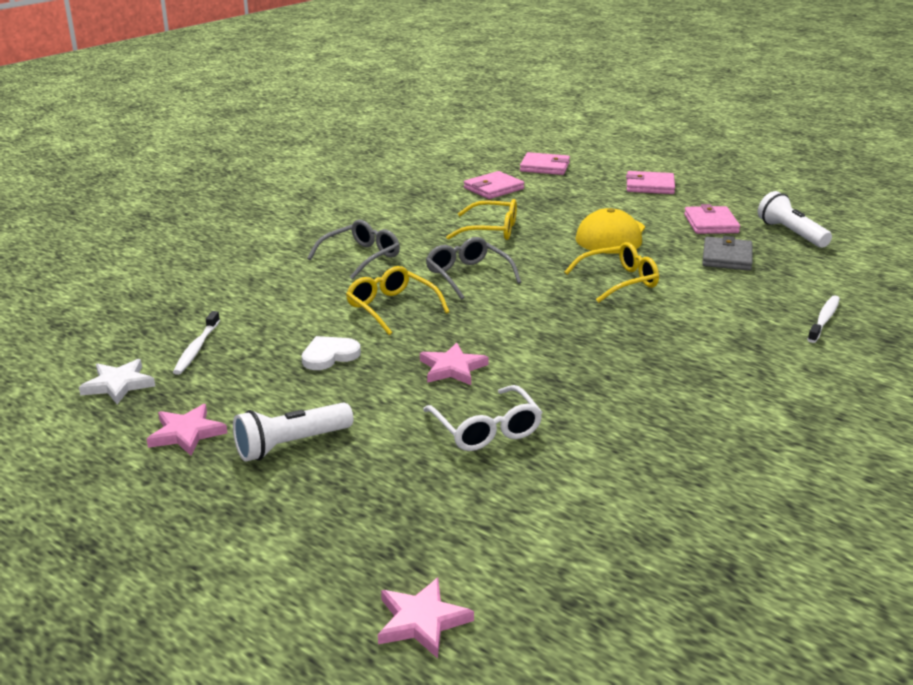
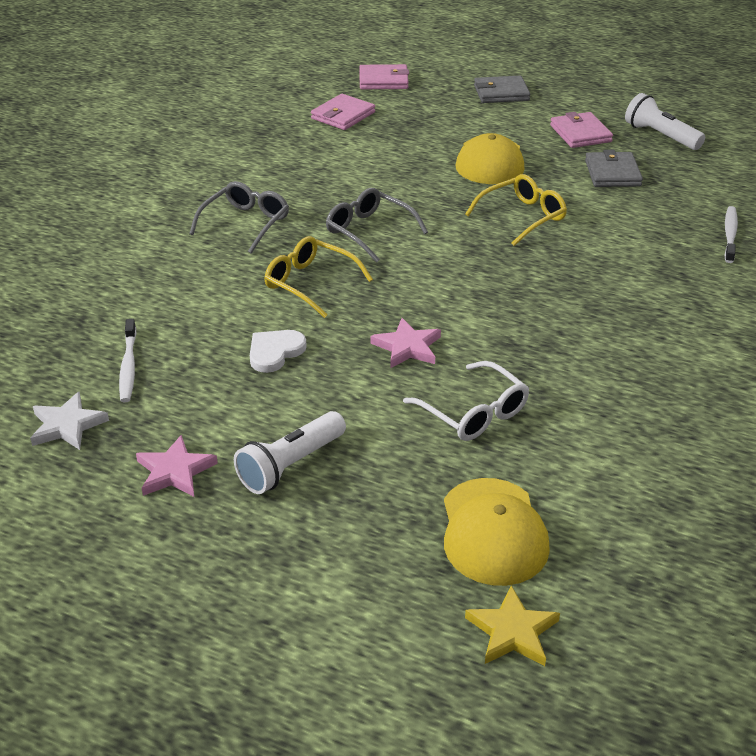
camera: 15 degrees left, 10 degrees up
pink star [378,577,474,658] -> yellow star [465,586,560,666]
yellow glasses [446,199,517,240] -> none
pink wallet [626,171,675,194] -> grey wallet [474,76,530,103]
none -> yellow cap [444,478,550,586]

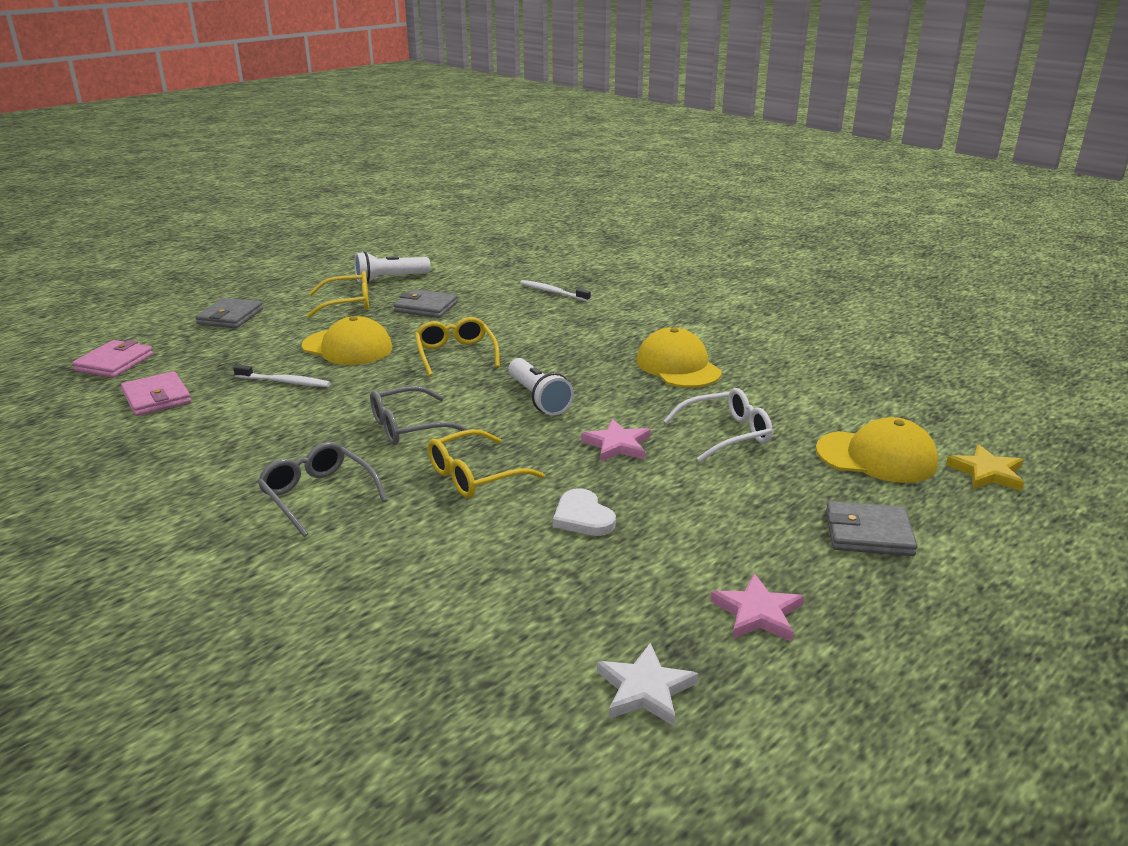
camera: 70 degrees left, 10 degrees down
white toothbrush [119,319,137,402] -> white toothbrush moved to [233,365,331,387]
white flashlight [234,411,346,494] -> white flashlight moved to [508,358,574,415]
pink wallet [550,112,613,148] -> yellow glasses [307,271,369,318]
none -> yellow cap [636,327,722,388]
none -> grey wallet [826,501,918,556]

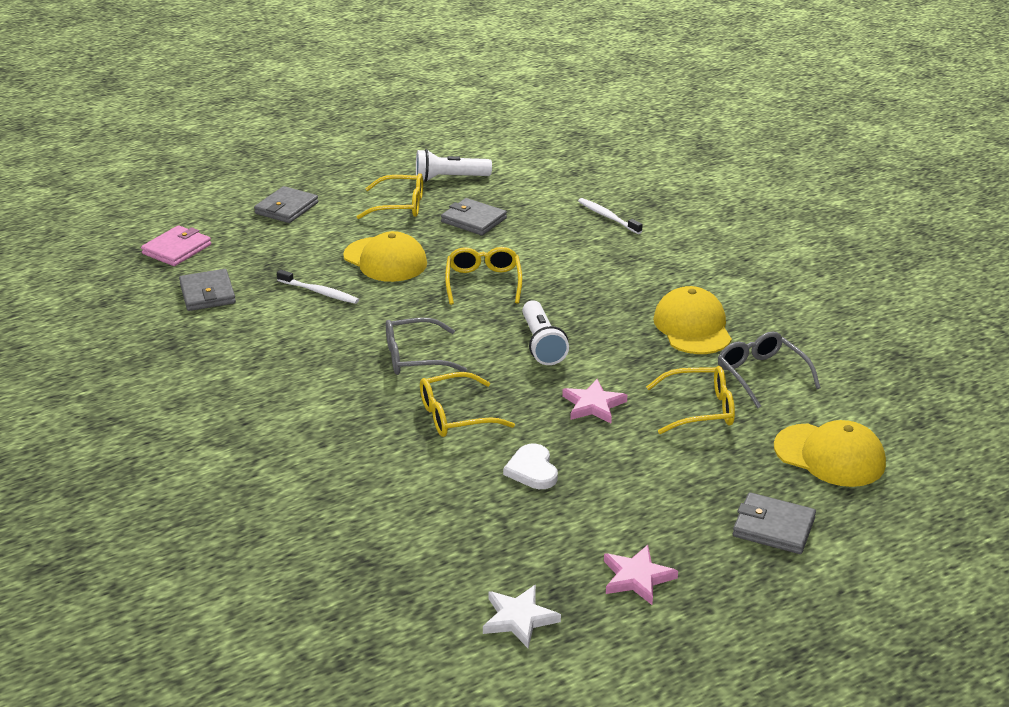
camera: 15 degrees right, 5 degrees up
pink wallet [121,371,191,416] -> grey wallet [179,269,236,311]
grey glasses [257,442,387,537] -> grey glasses moved to [718,331,821,408]
white glasses [663,388,773,462] -> yellow glasses [646,366,735,434]
yellow star [946,444,1024,491] -> none

